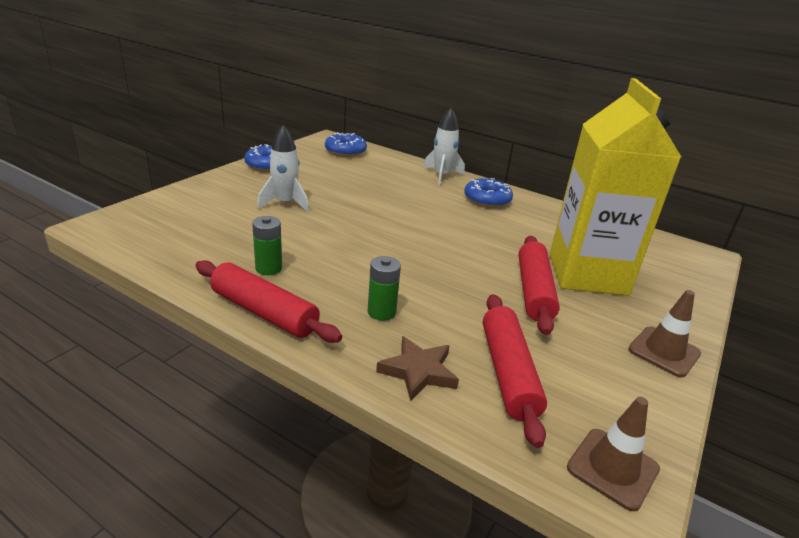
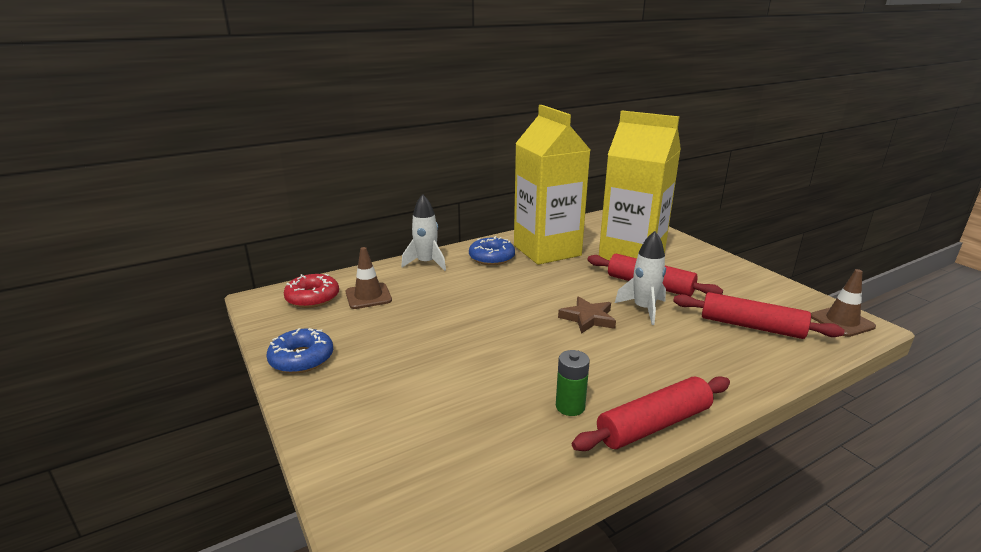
camera: 60 degrees left, 5 degrees down
white rocket [258,125,309,212] -> white rocket moved to [615,231,666,325]
blue donut [325,132,367,157] -> red donut [284,274,339,308]
green battery [368,256,401,321] -> none
brown star [376,336,459,402] -> brown star moved to [558,296,616,334]
brown traffic cone [628,290,701,377] -> brown traffic cone moved to [346,247,392,309]
none -> yellow carton [514,105,590,265]

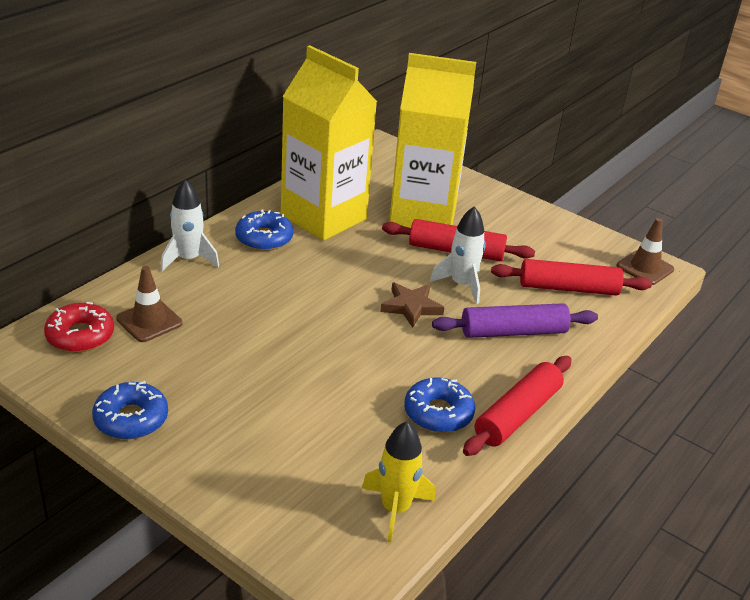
camera: 25 degrees left, 10 degrees up
green battery [556,350,590,416] -> blue donut [404,377,475,433]
none -> yellow rocket [362,421,435,542]
none -> purple rolling pin [432,303,598,338]

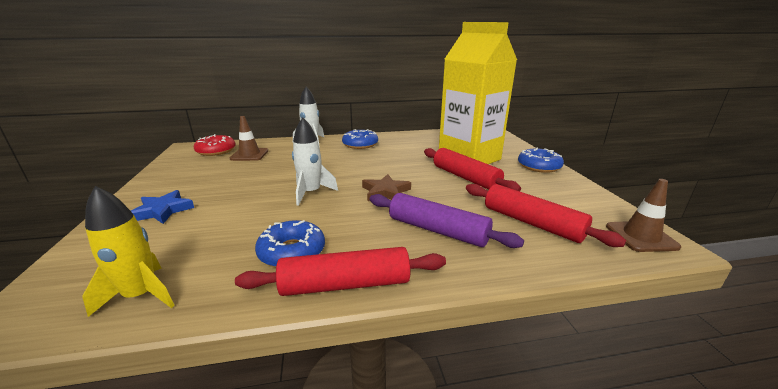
camera: 45 degrees right, 10 degrees down
blue donut [92,381,168,439] -> blue donut moved to [518,148,564,173]
yellow carton [281,45,377,241] -> none
white rocket [430,206,486,304] -> white rocket moved to [292,118,338,206]
none -> blue star [131,190,194,224]

